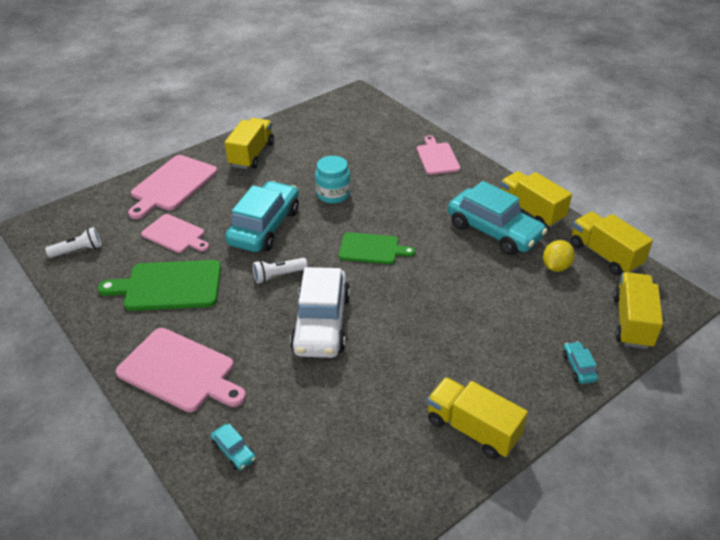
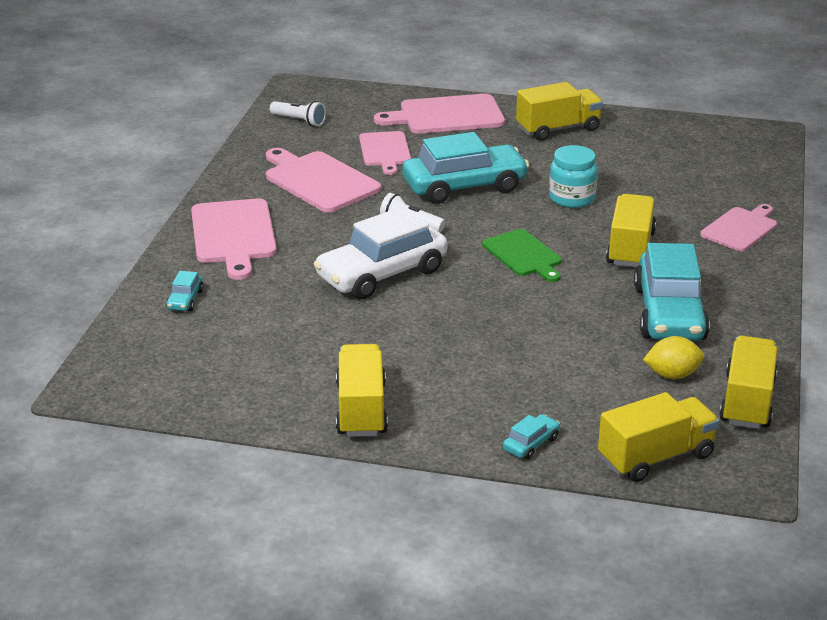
camera: 50 degrees right, 10 degrees down
green cutting board [98,260,221,311] -> pink cutting board [266,148,381,212]
yellow truck [500,171,572,228] -> yellow truck moved to [606,194,656,267]

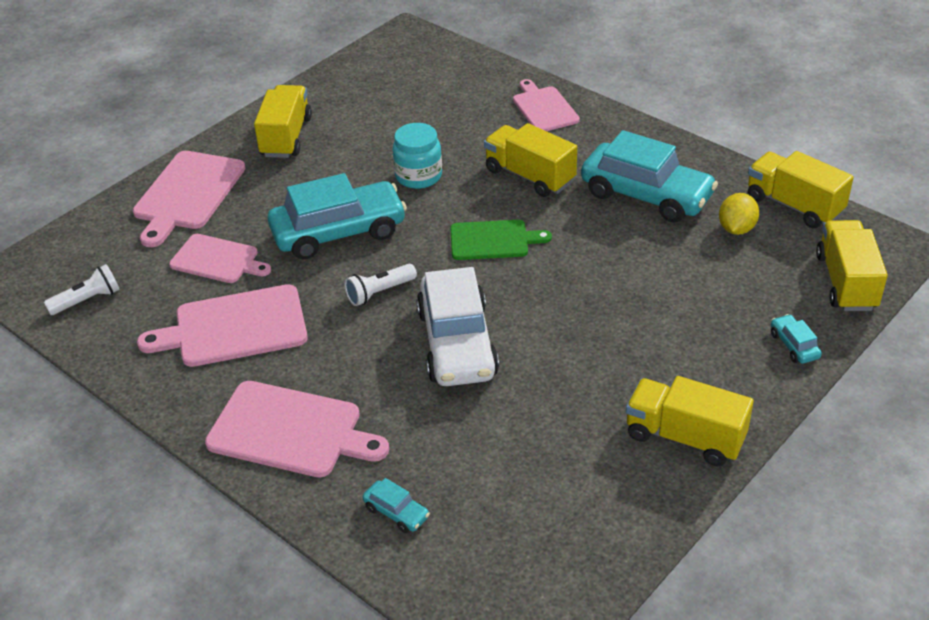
camera: 60 degrees left, 10 degrees up
turquoise car [403,132,529,204] -> turquoise car turned 60 degrees clockwise [268,173,407,259]

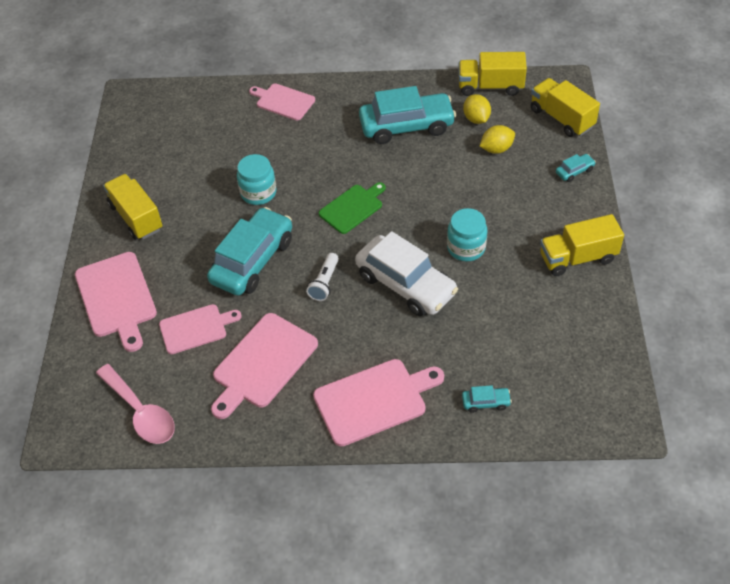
camera: 40 degrees left, 10 degrees up
white flashlight [44,264,120,315] -> pink spoon [96,364,175,444]
yellow truck [484,123,577,197] -> none
turquoise car [771,314,822,364] -> turquoise car turned 120 degrees clockwise [556,154,596,182]
none -> turquoise jar [447,208,487,261]
none -> yellow lemon [480,125,515,154]

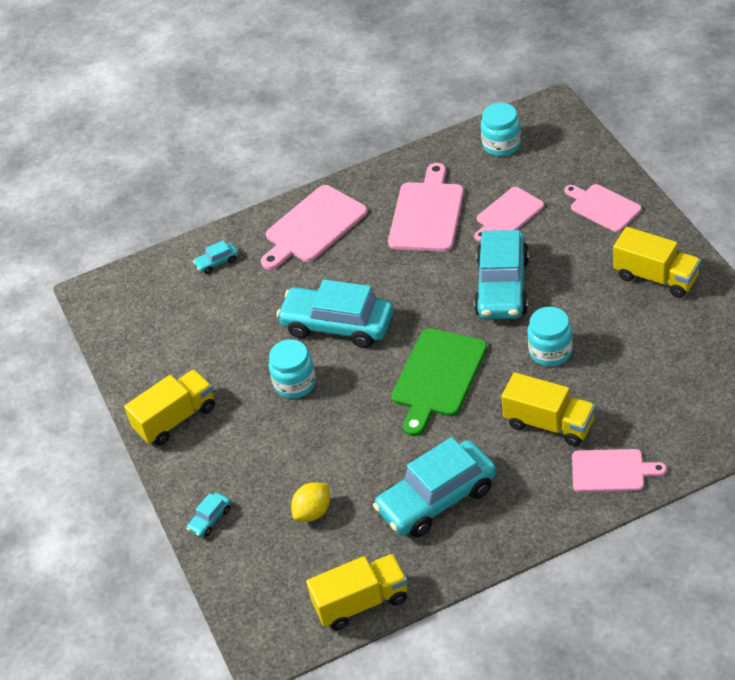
camera: 160 degrees right, 5 degrees down
pink cutting board [75,252,157,352] -> pink cutting board [564,184,642,232], size x0.65
pink spoon [96,364,175,444] -> turquoise jar [481,103,521,156]
white flashlight [306,253,339,301] -> none
green cutting board [319,182,386,234] -> green cutting board [391,328,487,436], size x1.53
white car [355,231,458,316] -> turquoise car [276,279,393,348]
yellow lemon [463,94,491,124] -> none
yellow truck [531,78,600,137] -> yellow truck moved to [501,372,595,446]

